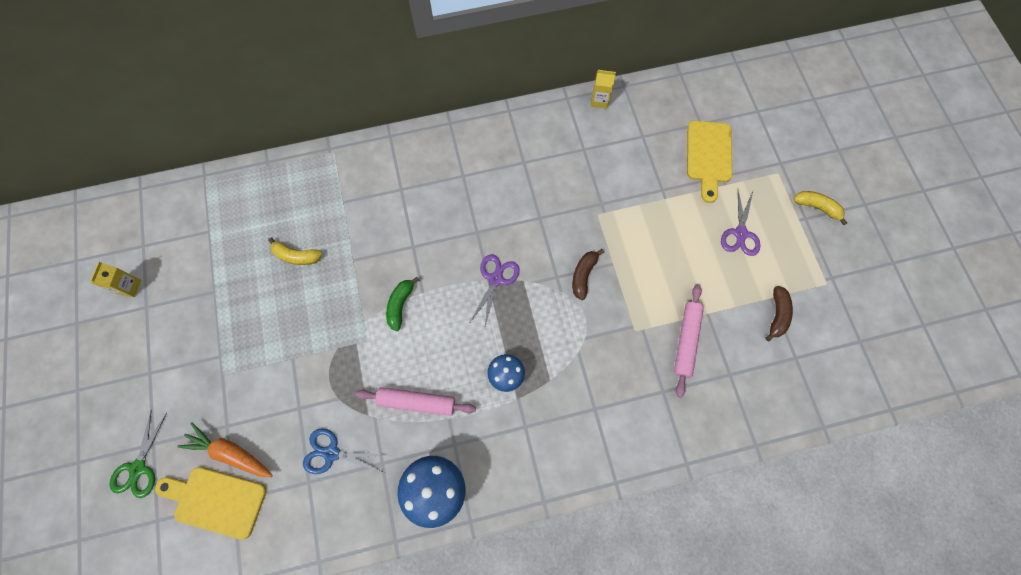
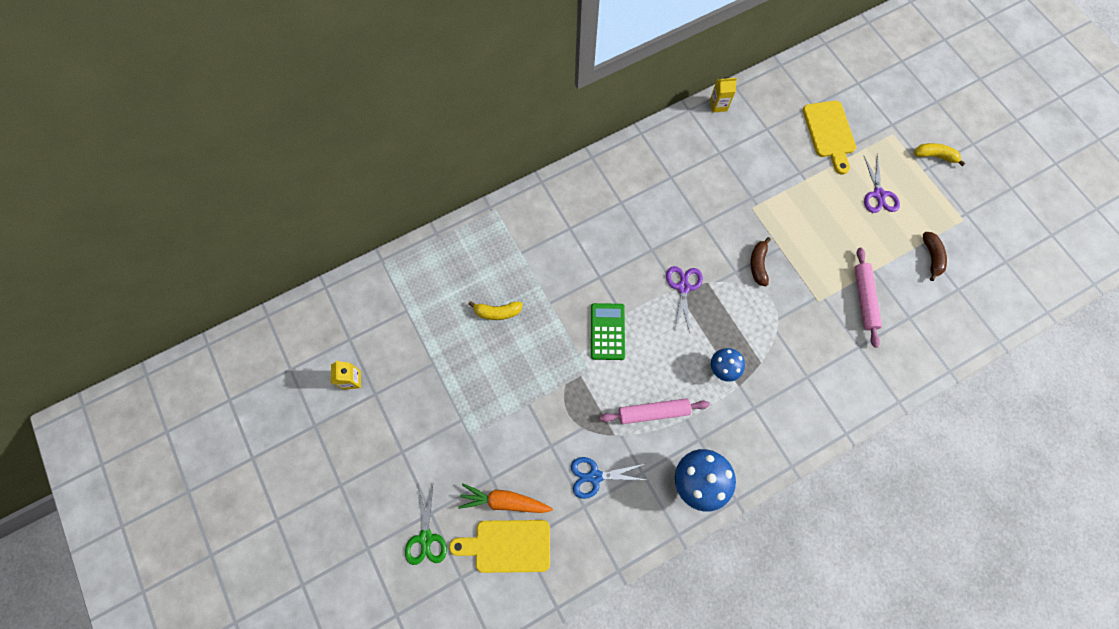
camera: 15 degrees left, 0 degrees up
green banana [386,277,419,331] -> green calculator [591,303,625,360]

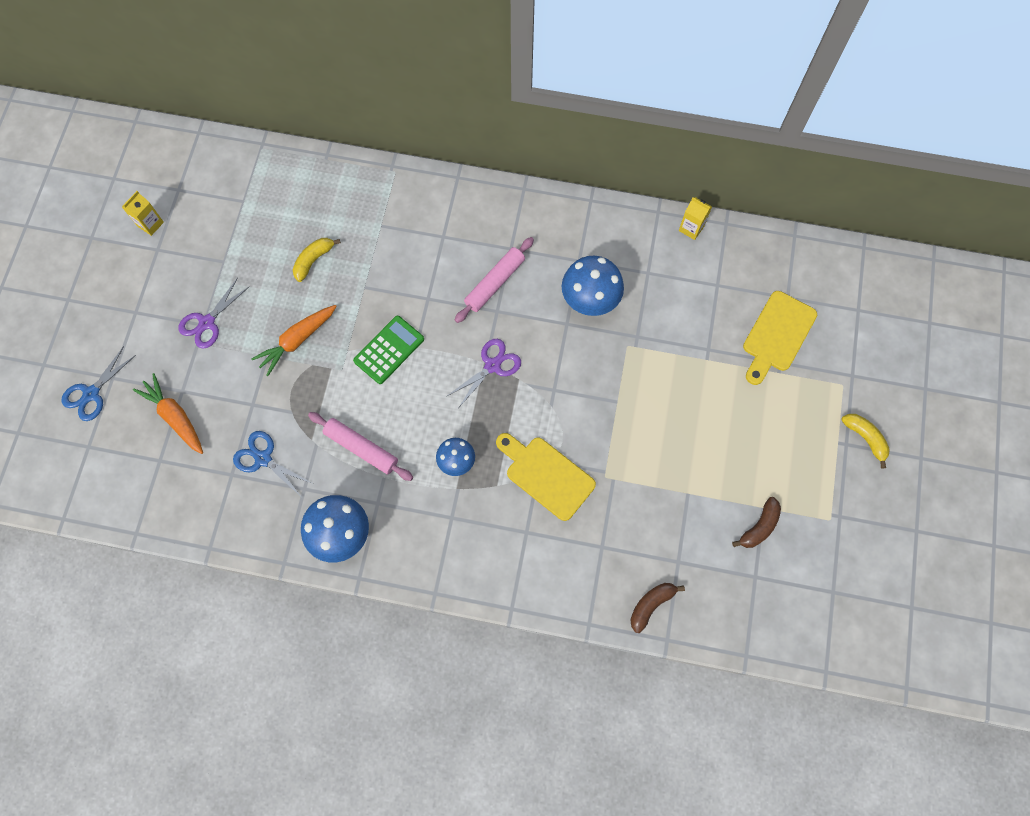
camera: 40 degrees right, 0 degrees up
green scissors [405,483,447,565] -> blue scissors [61,346,136,421]
yellow cutting board [449,520,550,573] -> yellow cutting board moved to [496,433,596,521]
yellow banana [468,301,523,320] -> yellow banana turned 90 degrees clockwise [293,238,341,282]
brown banana [750,237,771,286] -> brown banana moved to [631,583,685,633]
pink rolling pin [854,248,882,348] -> pink rolling pin moved to [455,237,534,323]
purple scissors [864,154,900,213] -> purple scissors moved to [178,278,250,349]
none -> orange carrot [251,305,337,376]
none -> blue mushroom [562,256,624,316]

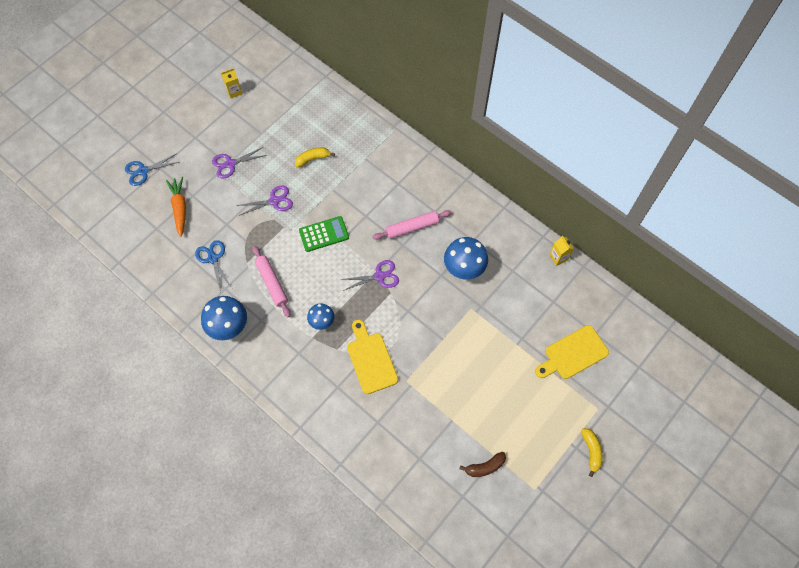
camera: 30 degrees right, 5 degrees down
orange carrot [251,305,337,376] -> purple scissors [236,186,293,216]
brown banana [631,583,685,633] -> none

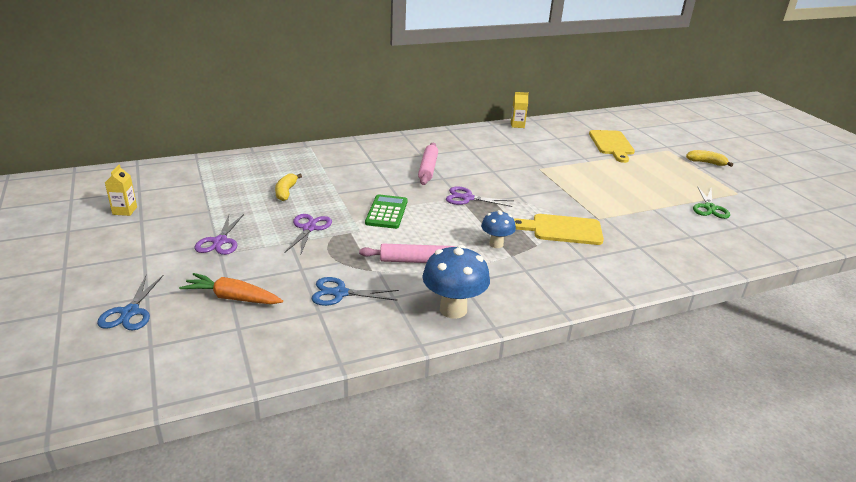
camera: 65 degrees left, 35 degrees down
purple scissors [340,260,399,291] -> purple scissors turned 90 degrees counterclockwise [446,186,514,207]
blue mushroom [444,237,488,279] -> none
brown banana [460,452,506,477] -> green scissors [693,186,730,219]

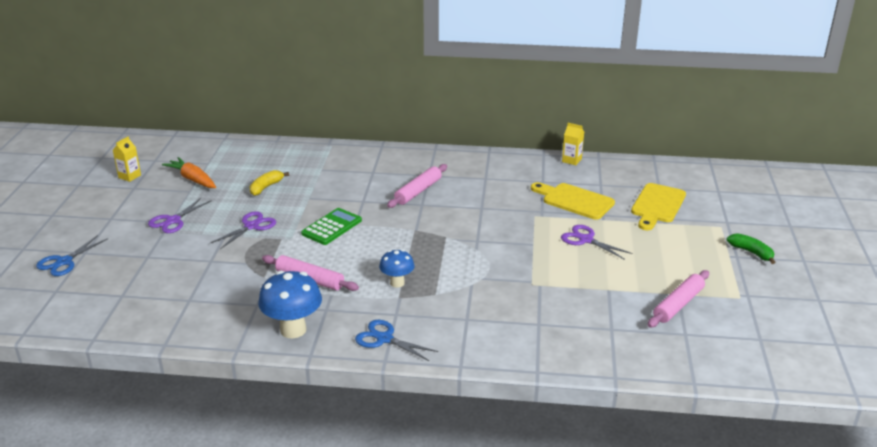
camera: 30 degrees right, 0 degrees up
orange carrot [179,273,283,304] -> orange carrot moved to [162,157,216,188]
blue scissors [311,277,399,306] -> blue scissors moved to [355,320,438,361]
purple scissors [446,186,514,207] -> purple scissors moved to [561,225,633,260]
yellow cutting board [514,214,604,245] -> yellow cutting board moved to [531,182,615,220]
yellow banana [686,150,733,167] -> green banana [727,233,775,264]
green scissors [693,186,730,219] -> pink rolling pin [648,270,709,328]

